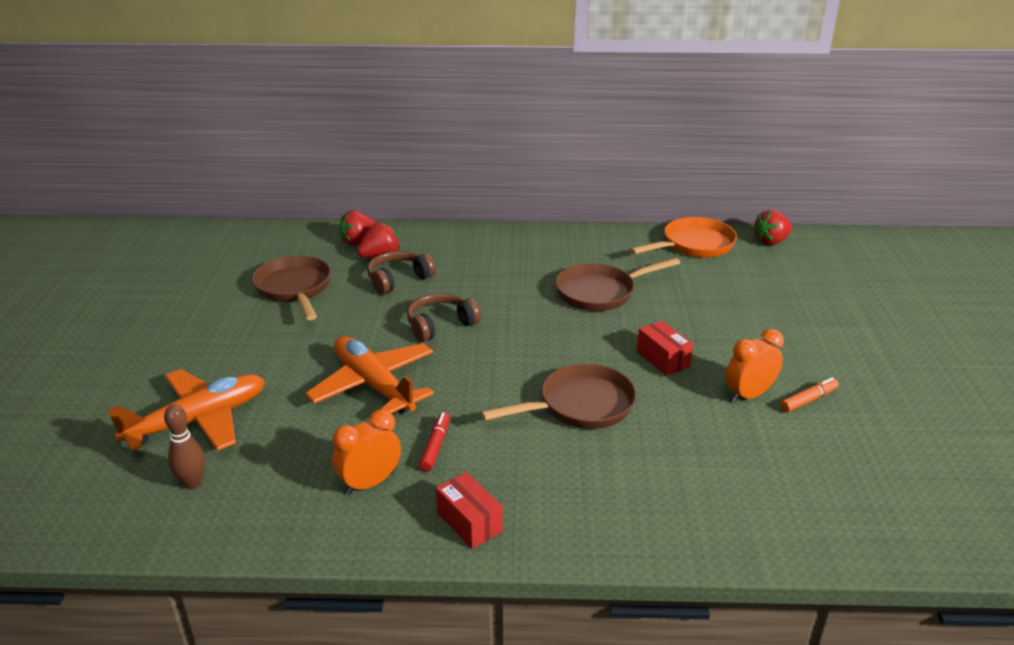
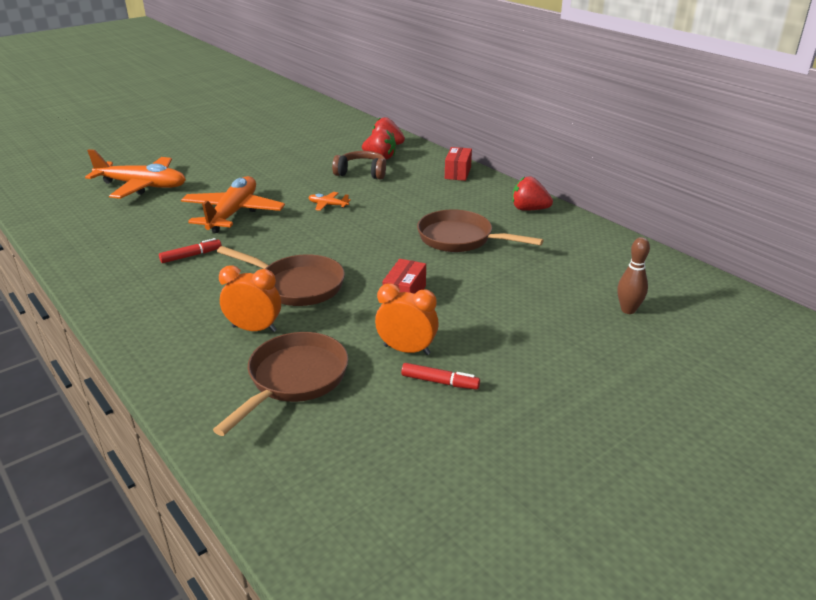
camera: 50 degrees right, 0 degrees up
brown bowling pin [164,404,205,489] -> brown bowling pin moved to [617,237,650,314]
brown pan [252,255,331,320] -> brown pan moved to [213,332,348,436]
orange clock [332,409,401,495] -> orange clock moved to [219,265,281,332]
brown headphones [407,293,481,342] -> orange plane [308,192,351,211]
red box [436,472,503,549] -> red box moved to [445,147,472,181]
orange pan [629,217,737,258] -> none
red strawberry [752,210,792,245] -> red strawberry moved to [512,176,553,211]
orange marker [780,377,839,413] -> red marker [401,363,480,390]

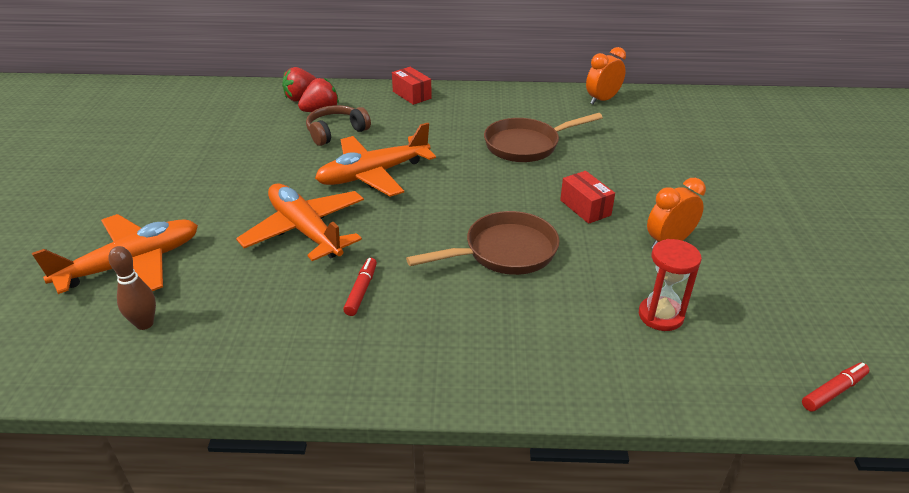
camera: 50 degrees left, 5 degrees up
brown pan [213,332,348,436] -> red hourglass [639,239,702,331]
orange clock [219,265,281,332] -> orange clock moved to [586,47,626,104]
orange plane [308,192,351,211] -> orange plane [315,123,436,197], size x2.40
red marker [401,363,480,390] -> red marker moved to [802,363,869,412]
red strawberry [512,176,553,211] -> none
brown bowling pin [617,237,650,314] -> brown bowling pin moved to [109,246,156,330]

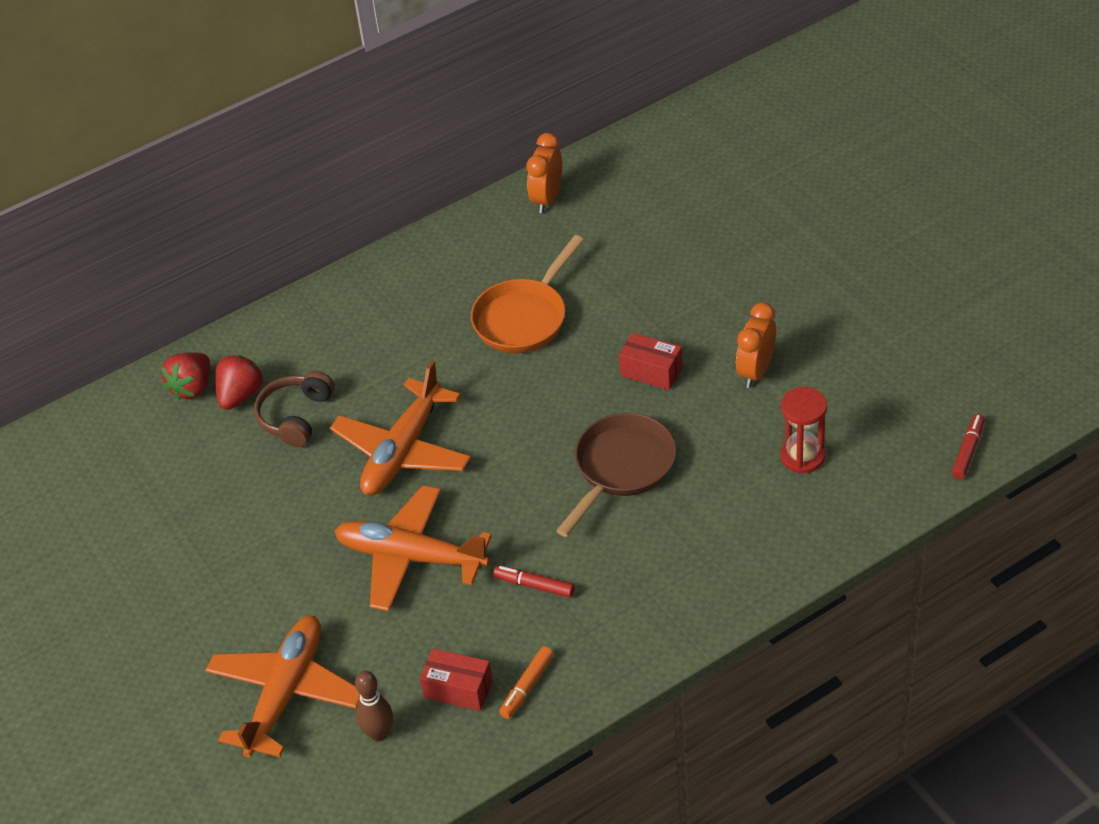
camera: 30 degrees left, 10 degrees up
red marker [343,258,377,316] -> red marker turned 45 degrees counterclockwise [493,566,575,598]
red box [392,67,432,105] -> red box moved to [420,648,493,711]
brown pan [484,113,603,162] -> orange pan [471,235,584,353]
none -> orange marker [499,646,554,719]

